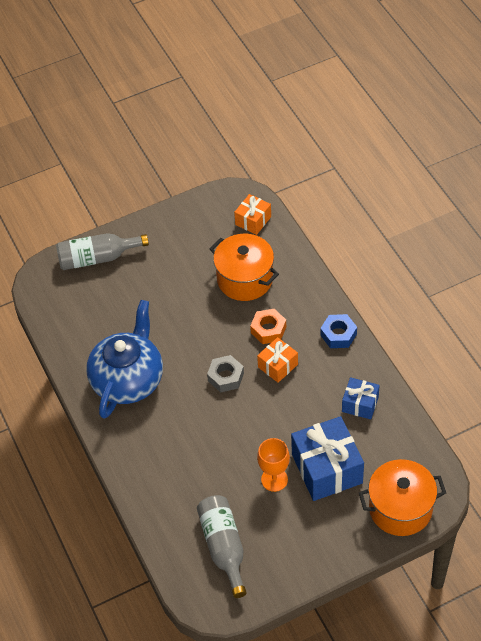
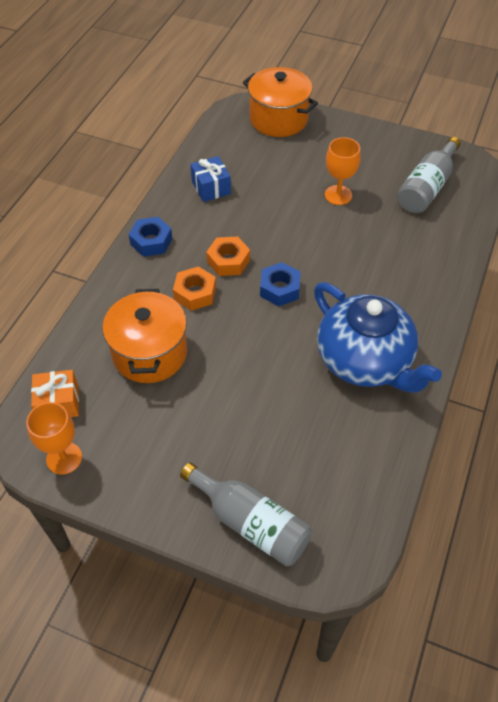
camera: 135 degrees left, 0 degrees up
blue teapot [86,300,163,419] -> blue teapot turned 105 degrees counterclockwise [314,282,442,393]
grey nut [207,355,244,392] -> blue nut [260,262,301,306]
orange gift [257,337,298,383] -> orange nut [206,237,250,276]
blue gift [291,416,364,501] -> none
none -> orange goblet [26,402,82,475]

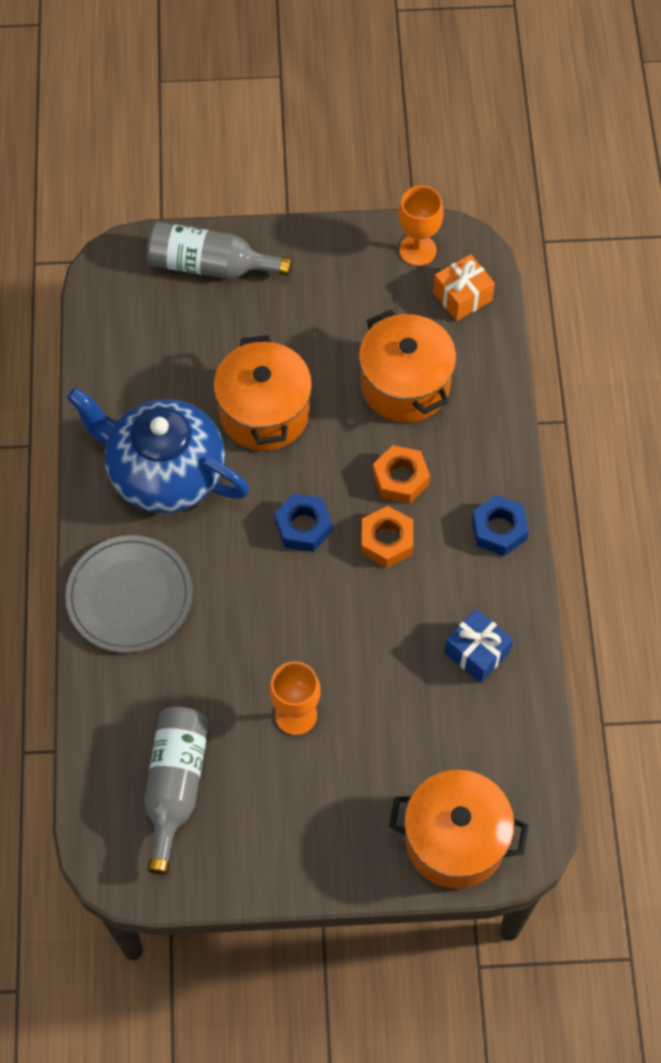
camera: 155 degrees right, 10 degrees up
none -> grey plate [65,535,193,653]
none -> orange pot [214,335,312,451]

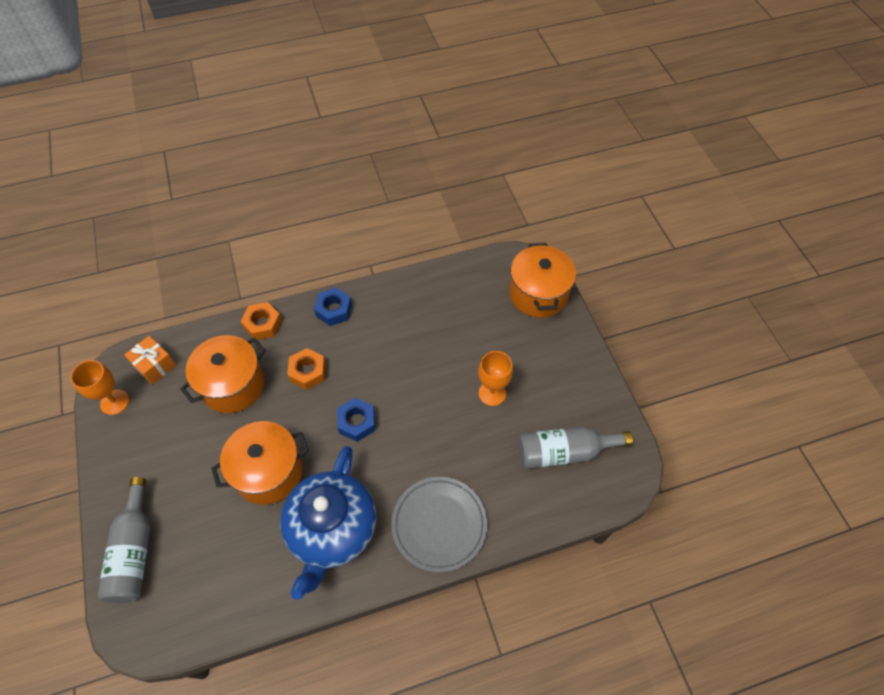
camera: 105 degrees left, 5 degrees down
orange nut [361,506,413,568] -> orange nut moved to [240,302,282,340]
blue gift [444,609,513,683] -> none

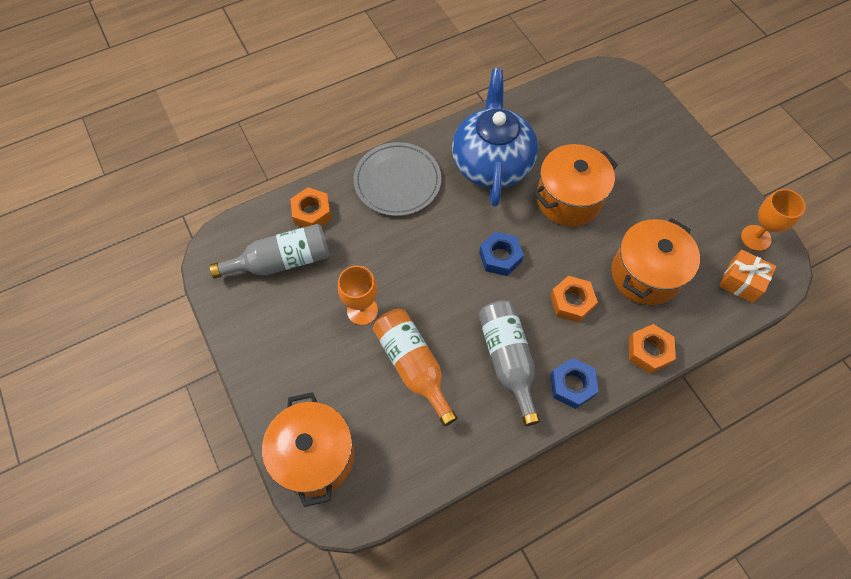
camera: 170 degrees right, 5 degrees up
grey bottle [97,477,150,603] -> grey bottle moved to [478,300,540,426]
none -> orange nut [290,187,331,227]
none -> orange bottle [373,309,457,426]

